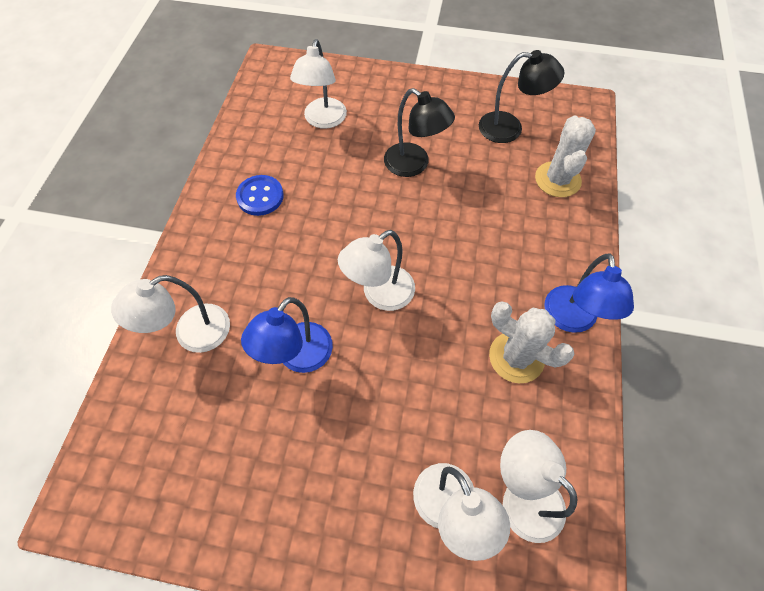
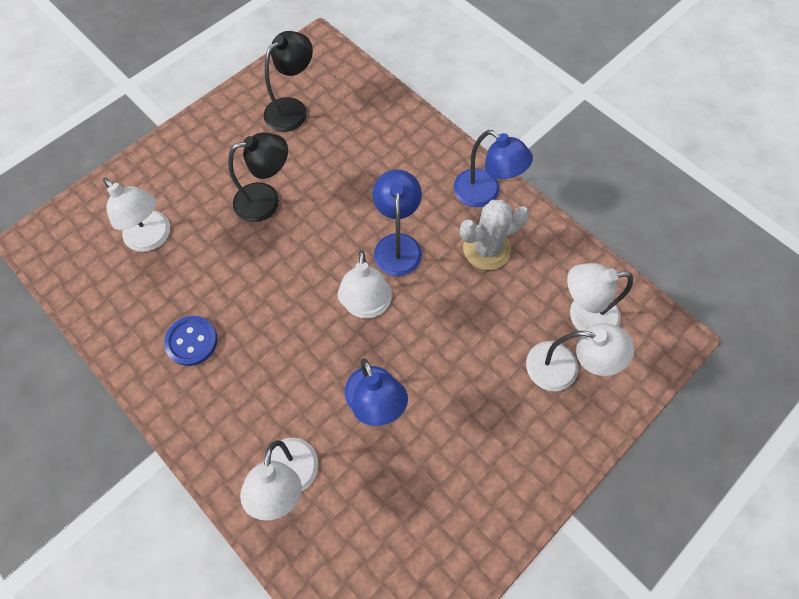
camera: 55 degrees left, 5 degrees up
white cactus [535,115,596,197] -> none
none -> blue lamp [372,169,422,276]

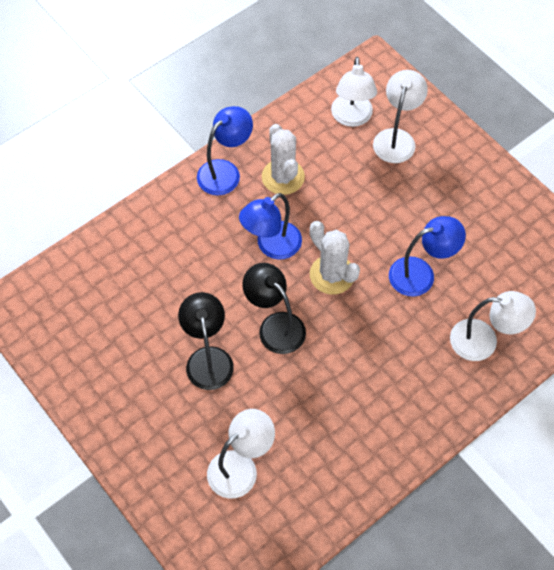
camera: 85 degrees left, 5 degrees down
blue button [164,316,217,366] -> none
black lamp [264,31,313,132] -> black lamp moved to [242,263,306,354]
white lamp [338,250,392,318] -> white cactus [310,221,360,295]
blue lamp [372,169,422,276] -> blue lamp turned 45 degrees counterclockwise [239,193,302,260]

